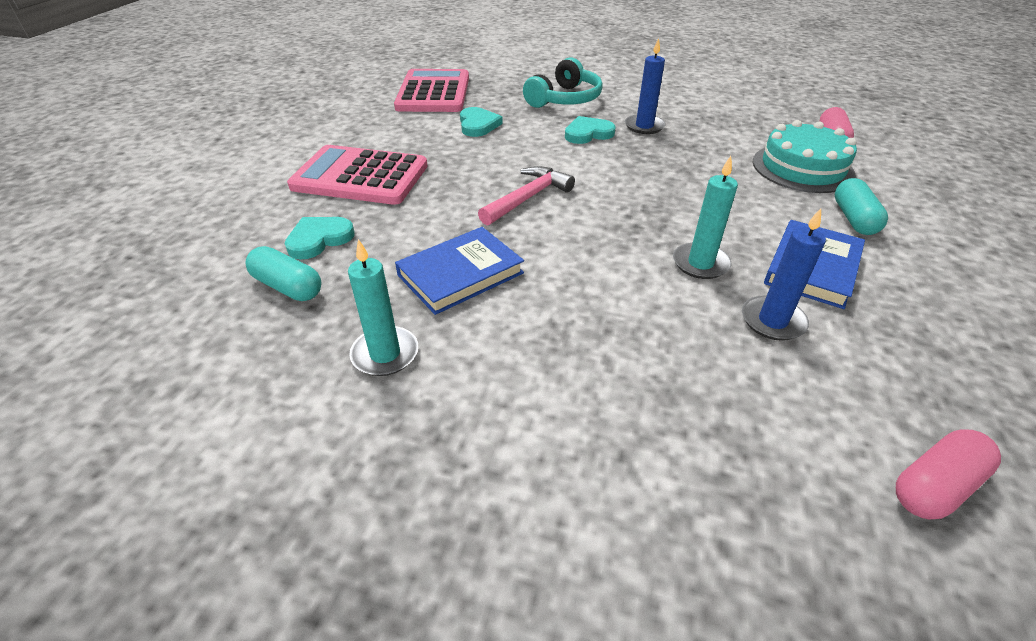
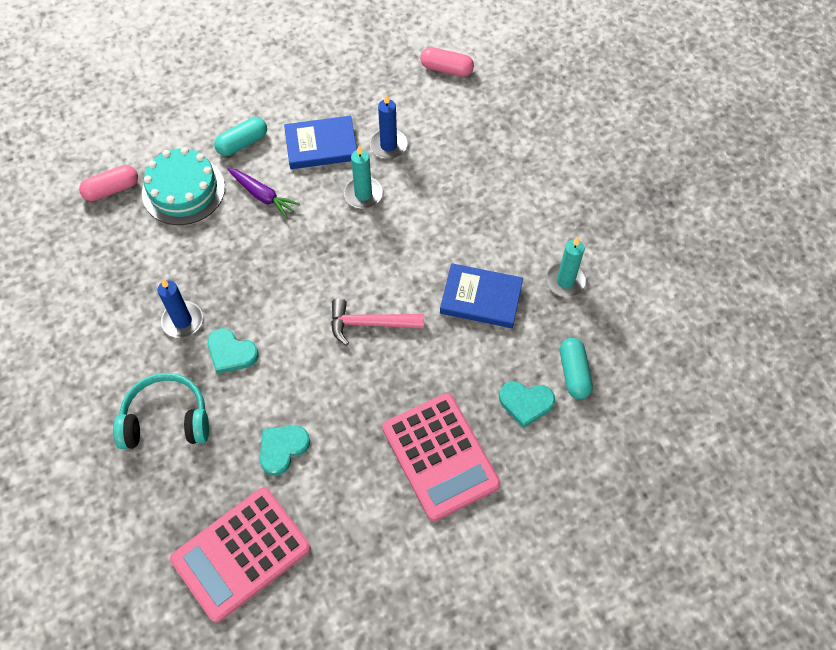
camera: 130 degrees left, 20 degrees up
none -> purple carrot [227,168,300,218]

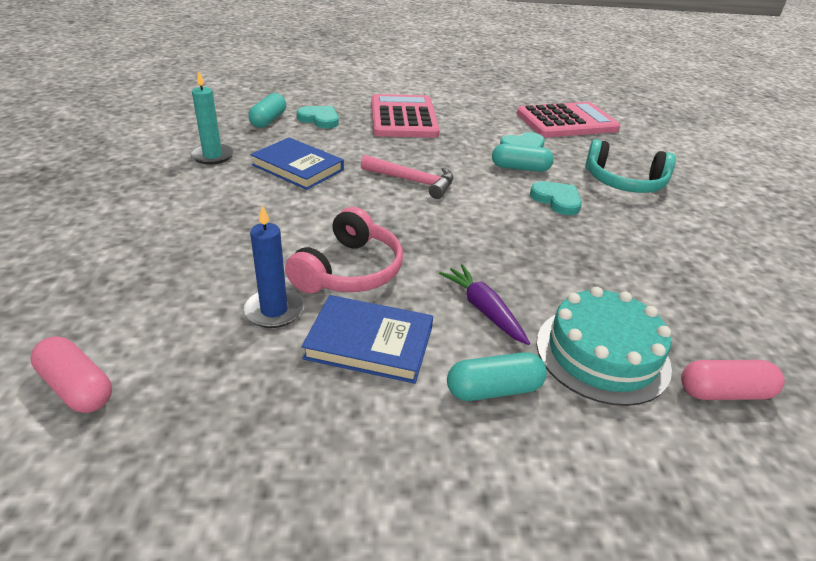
camera: 160 degrees left, 25 degrees down
blue candle [158,279,203,338] -> none
turquoise candle [344,145,383,209] -> pink headphones [285,207,403,293]
none -> turquoise capsule [492,144,554,172]

